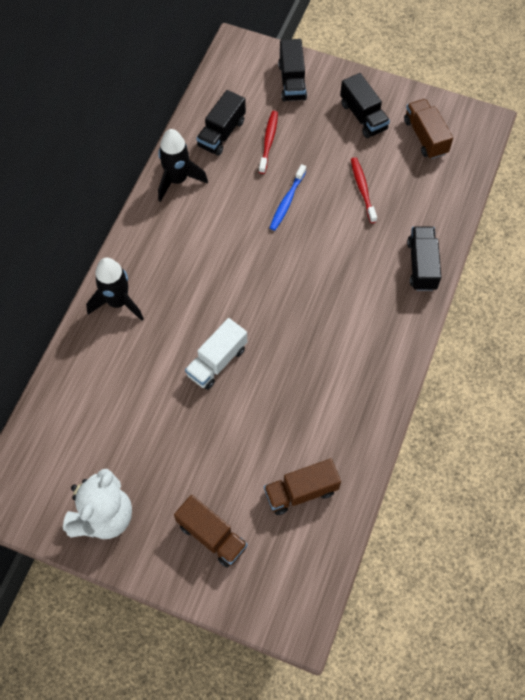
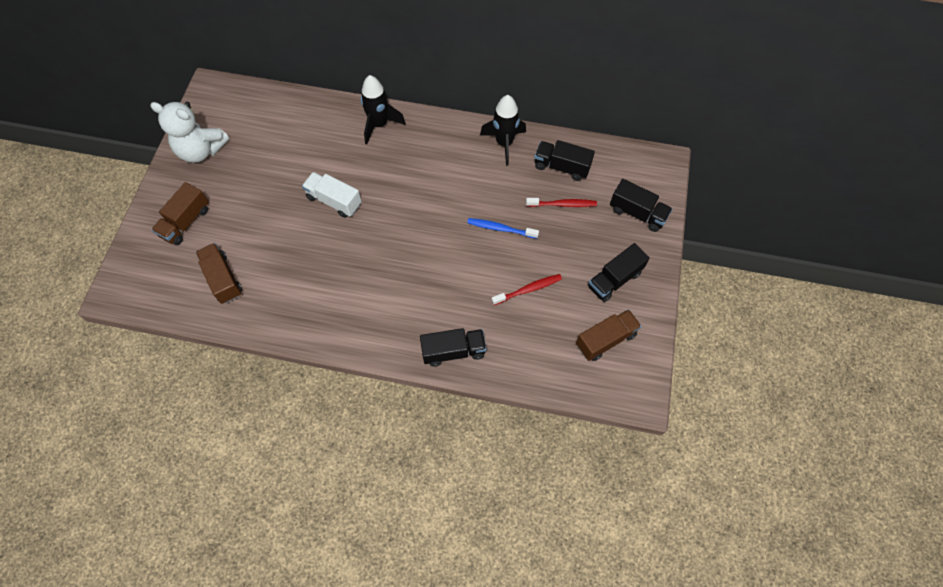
camera: 80 degrees right, 0 degrees up
black truck [278,39,307,102] -> black truck turned 135 degrees counterclockwise [610,179,672,232]

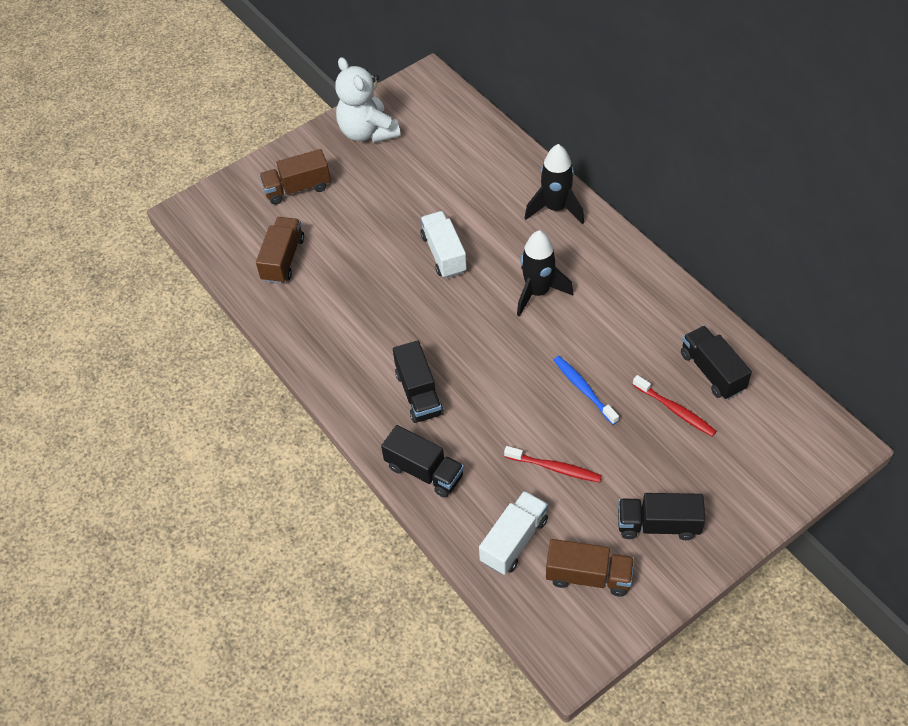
camera: 45 degrees right, 10 degrees down
black rocket [480,95,526,166] -> black rocket moved to [517,230,573,317]
black truck [610,179,672,232] -> black truck moved to [393,340,444,423]
none -> white truck [479,491,548,575]

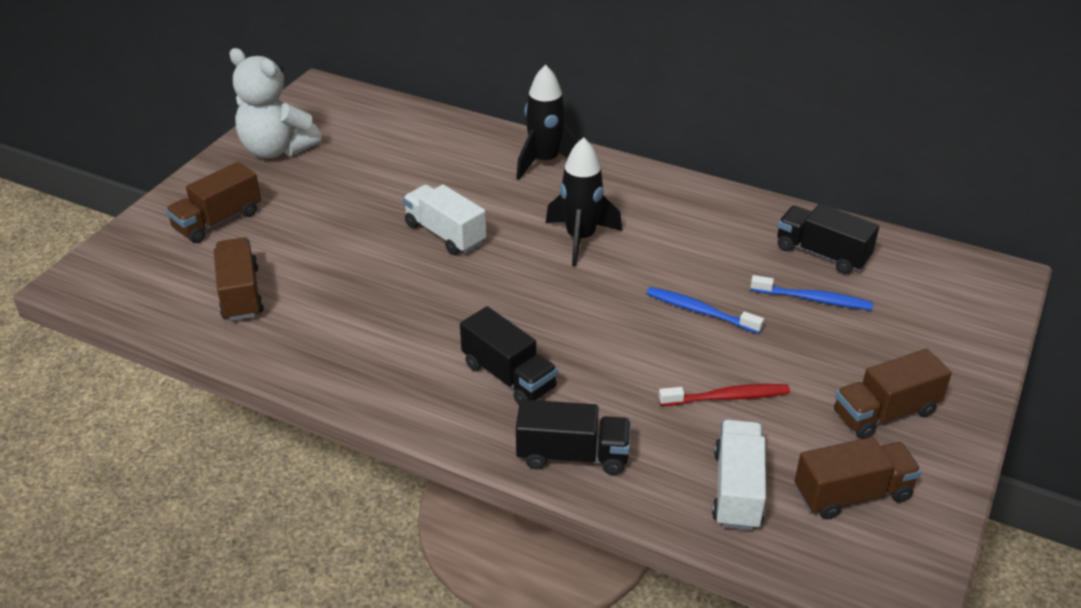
camera: 30 degrees left, 15 degrees down
black truck [618,493,705,540] -> brown truck [834,349,952,439]
red toothbrush [633,375,717,437] -> blue toothbrush [750,275,873,310]

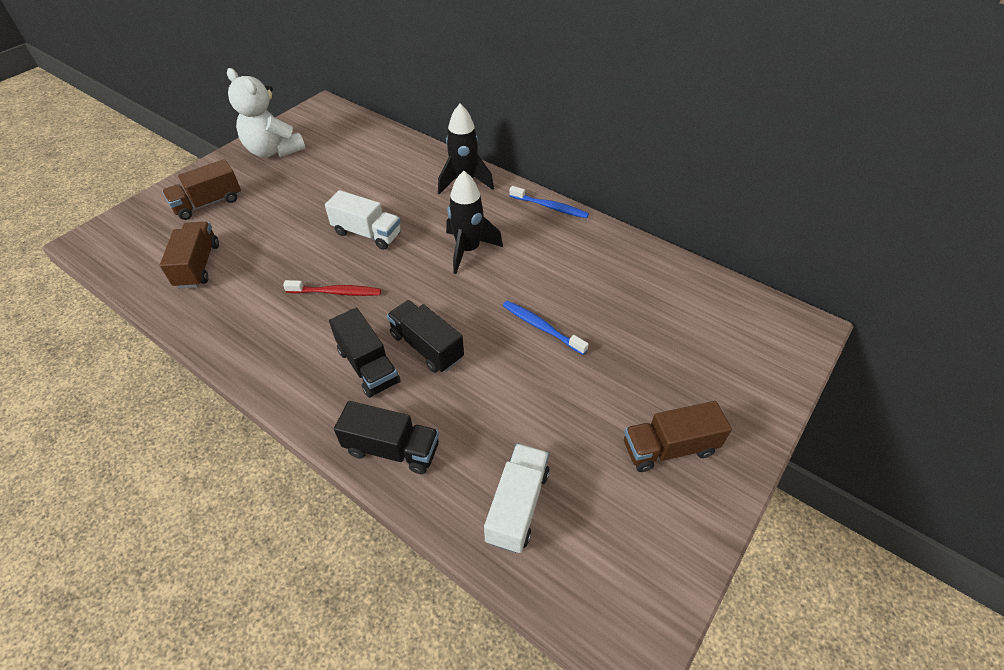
camera: 10 degrees right, 10 degrees up
white truck [403,185,487,255] -> white truck turned 150 degrees clockwise [325,190,401,250]
red toothbrush [659,384,790,406] -> red toothbrush moved to [283,280,381,296]
blue toothbrush [750,275,873,310] -> blue toothbrush moved to [509,186,589,219]
black truck [777,204,879,274] -> black truck moved to [387,300,464,373]
brown truck [794,437,921,520] -> none

